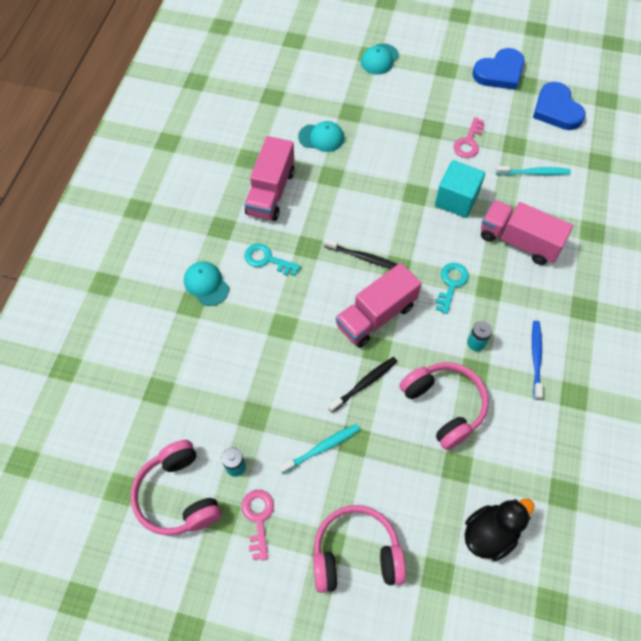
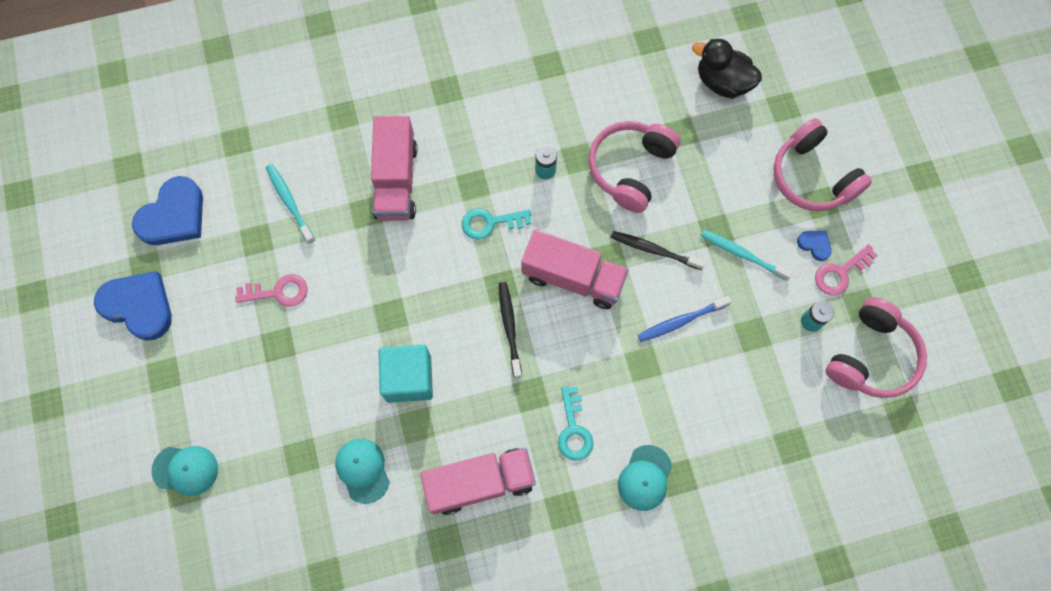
camera: 120 degrees left, 10 degrees up
turquoise cube [435,160,485,218] -> turquoise cube moved to [378,345,433,403]
blue toothbrush [532,321,543,400] -> blue toothbrush moved to [638,296,731,342]
none -> blue heart [797,231,832,261]

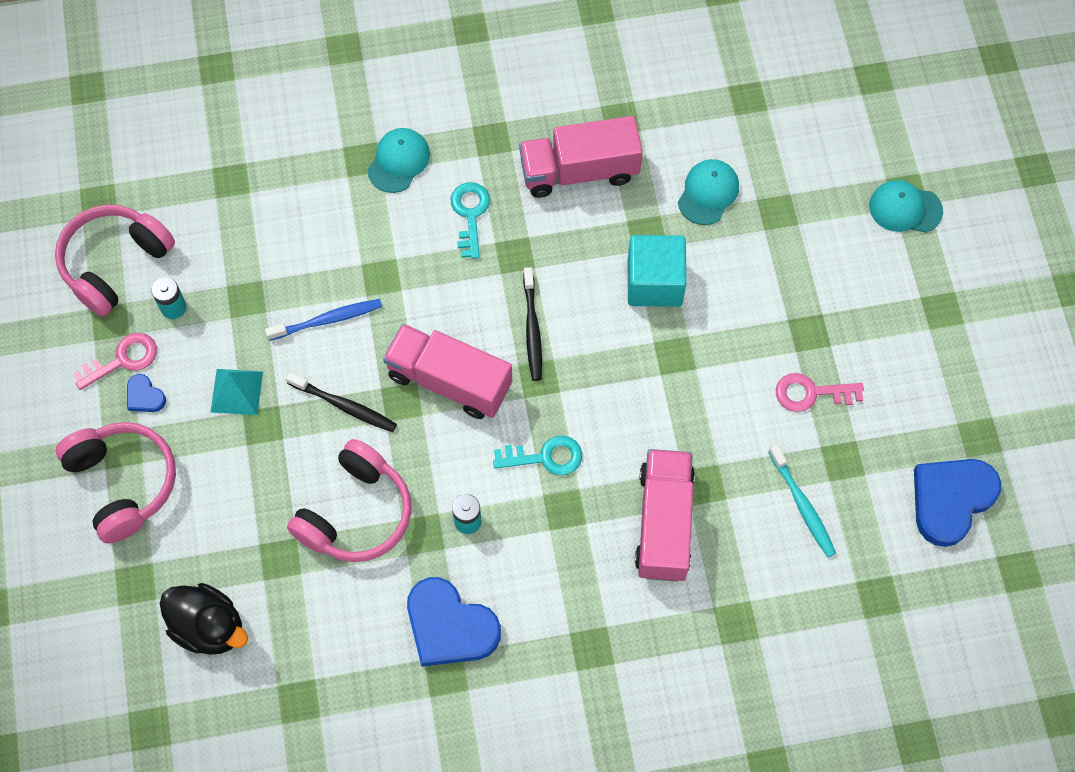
camera: 175 degrees left, 5 degrees down
blue heart [94,271,172,341] -> blue heart moved to [407,577,501,667]
turquoise cap [335,439,390,504] -> turquoise cap turned 135 degrees counterclockwise [678,159,739,225]
turquoise toothbrush [700,230,793,281] -> turquoise pyramid [211,369,263,415]

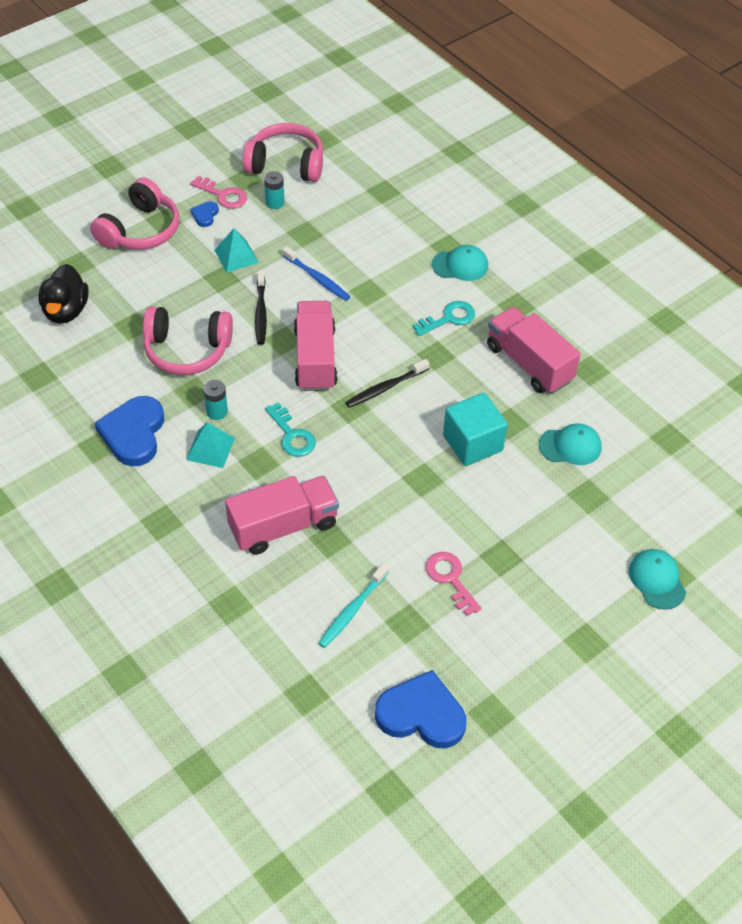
camera: 60 degrees right, 15 degrees down
none -> turquoise pyramid [186,422,235,468]

